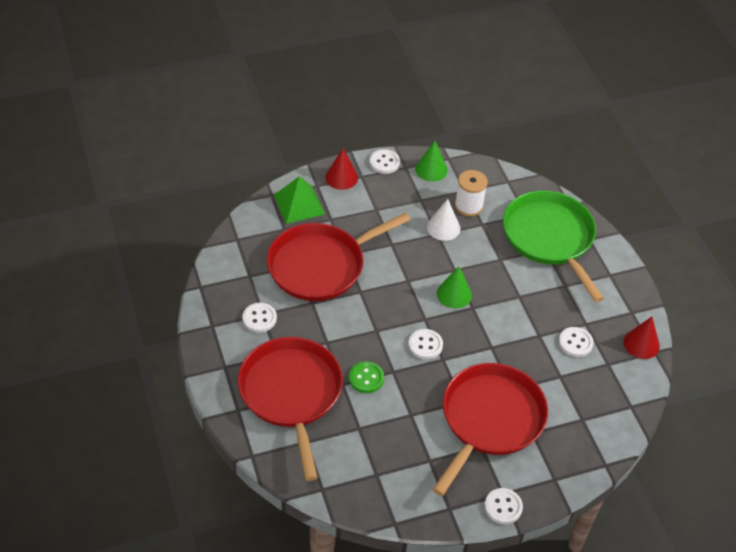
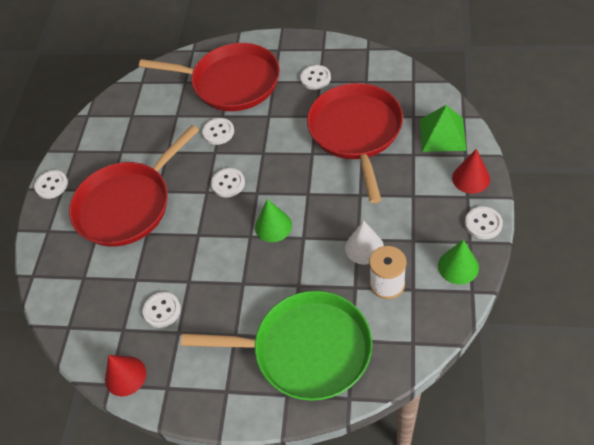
camera: 125 degrees right, 5 degrees up
green button [349,361,384,393] -> white button [202,118,234,145]
red pan [432,363,548,496] -> red pan turned 75 degrees clockwise [69,125,199,247]

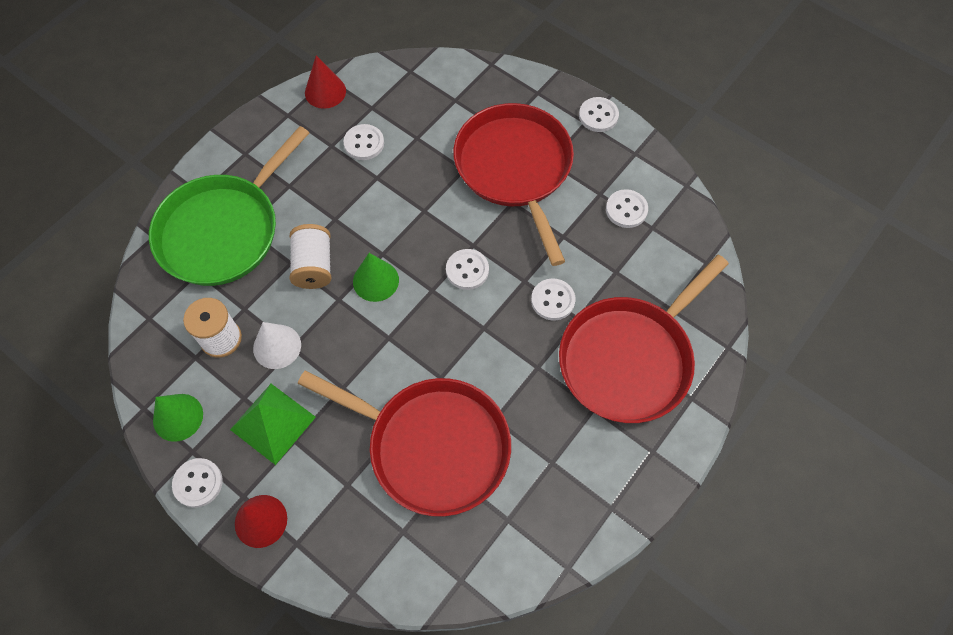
camera: 115 degrees right, 10 degrees up
white button [300,65,331,90] -> white button moved to [606,189,648,228]
green pyramid [420,105,467,152] -> green pyramid moved to [230,384,316,465]
none -> white spool [290,224,332,289]

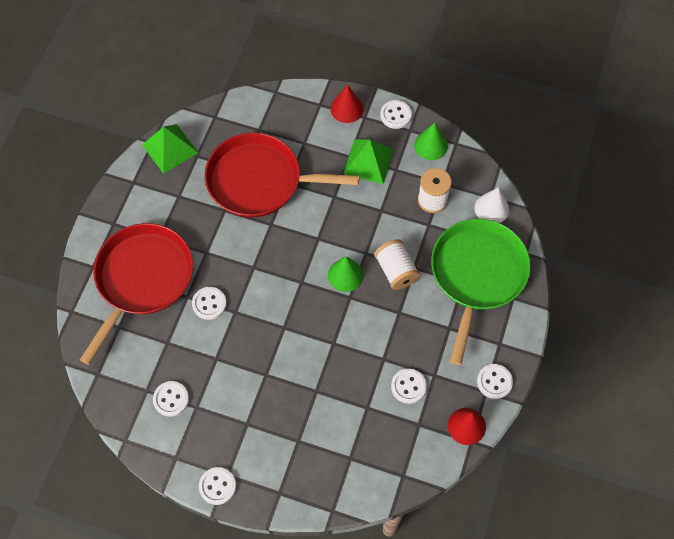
camera: 160 degrees right, 0 degrees up
white cone [253,322,301,369] -> white cone moved to [474,187,509,223]
white button [446,249,489,290] -> white button moved to [477,364,513,399]
red pan [453,103,574,266] -> none
none -> green pyramid [142,124,199,174]

